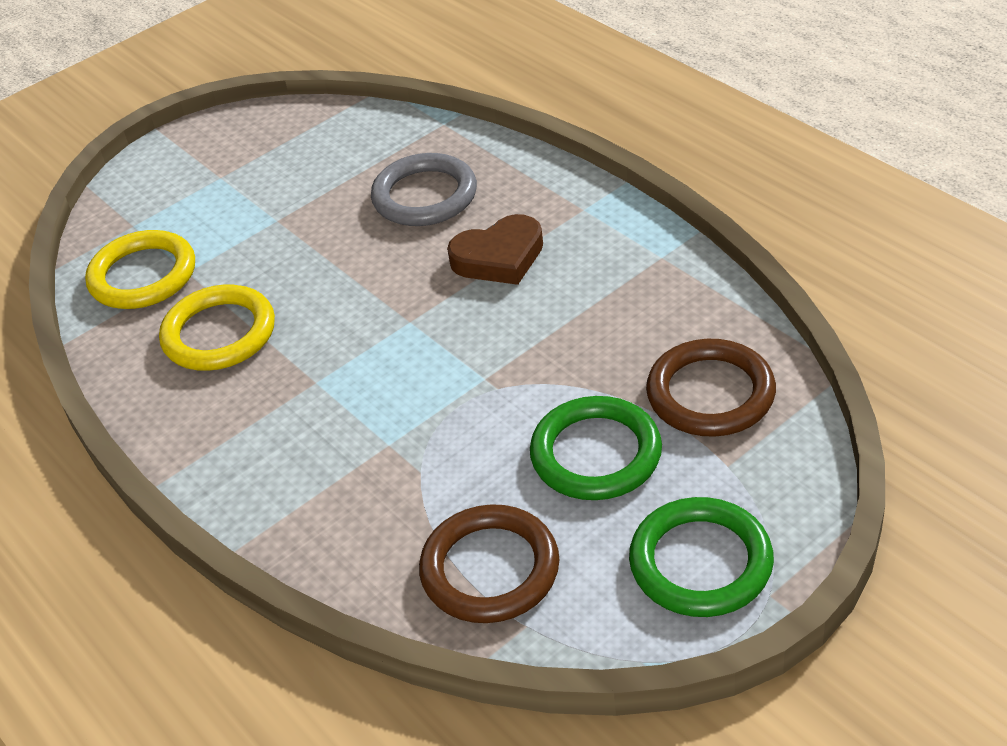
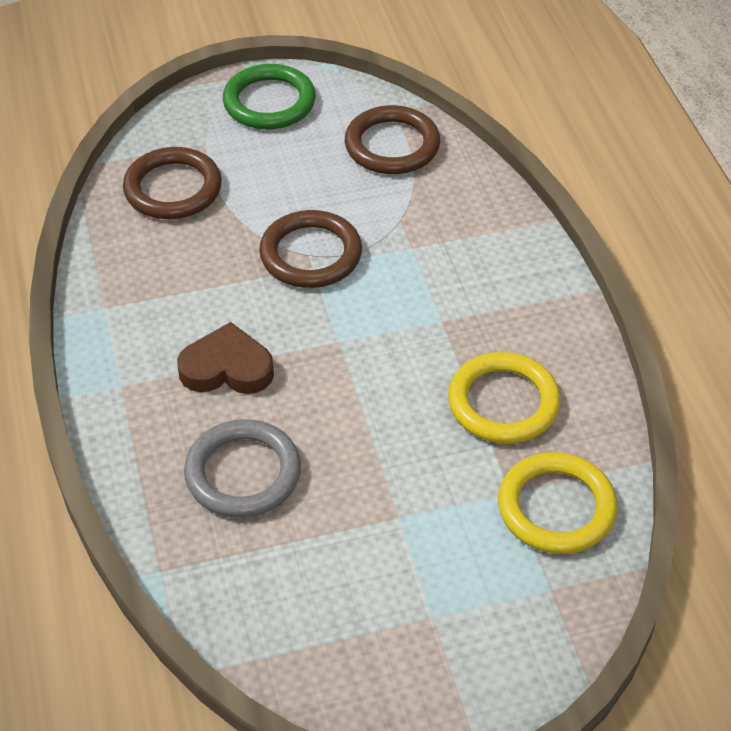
camera: 160 degrees left, 5 degrees up
green ring [530,396,662,500] -> none
none -> brown ring [259,210,362,288]

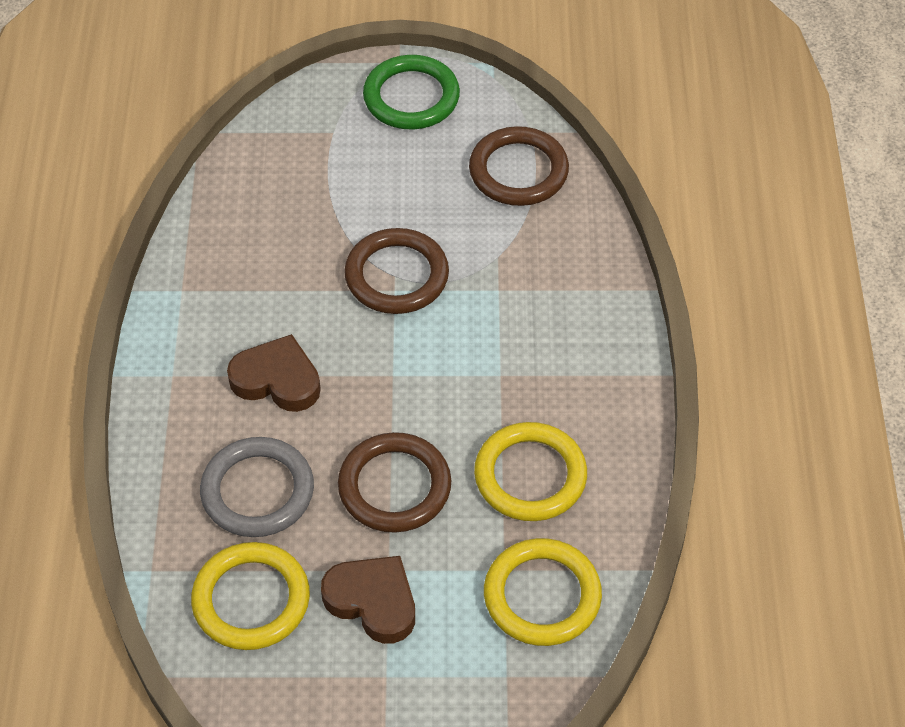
camera: 15 degrees right, 5 degrees up
brown ring [123,147,222,219] -> brown ring moved to [338,432,451,533]
none -> yellow ring [191,542,310,650]
none -> brown heart [321,556,415,644]

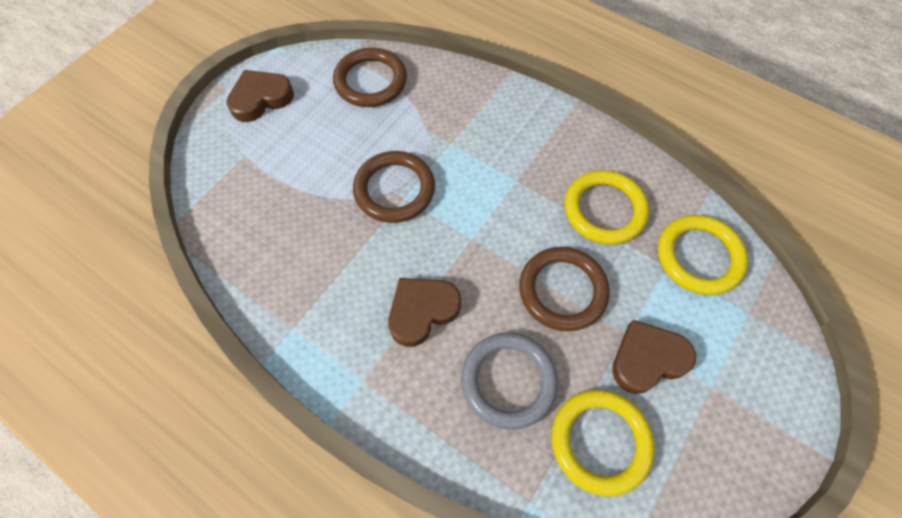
camera: 55 degrees left, 10 degrees up
green ring [363,55,460,129] -> brown heart [226,70,294,122]

